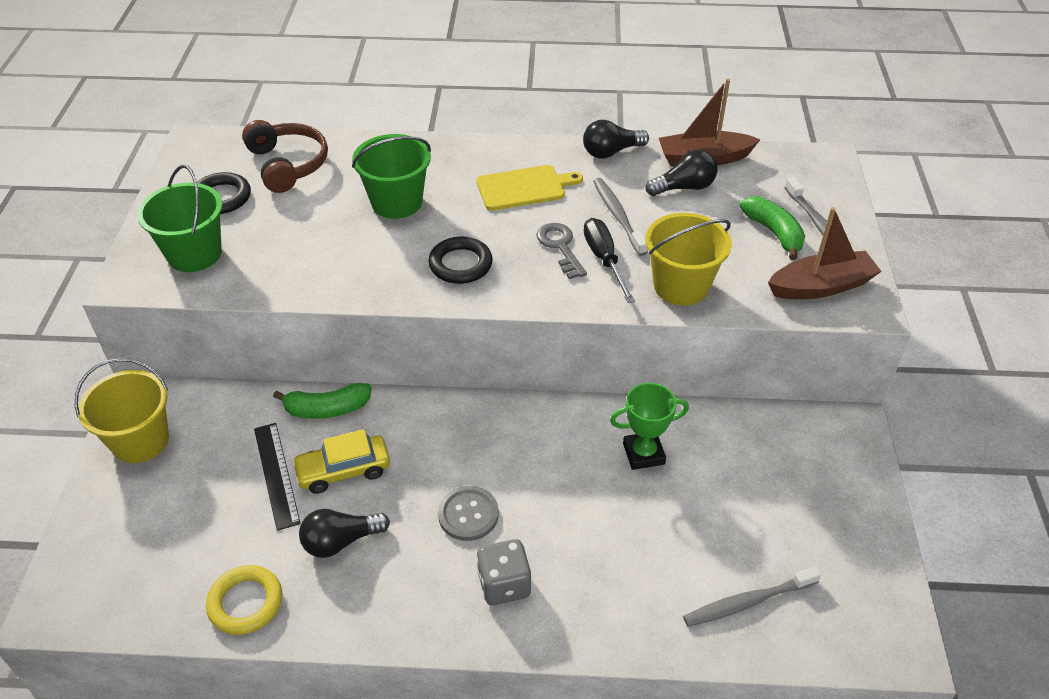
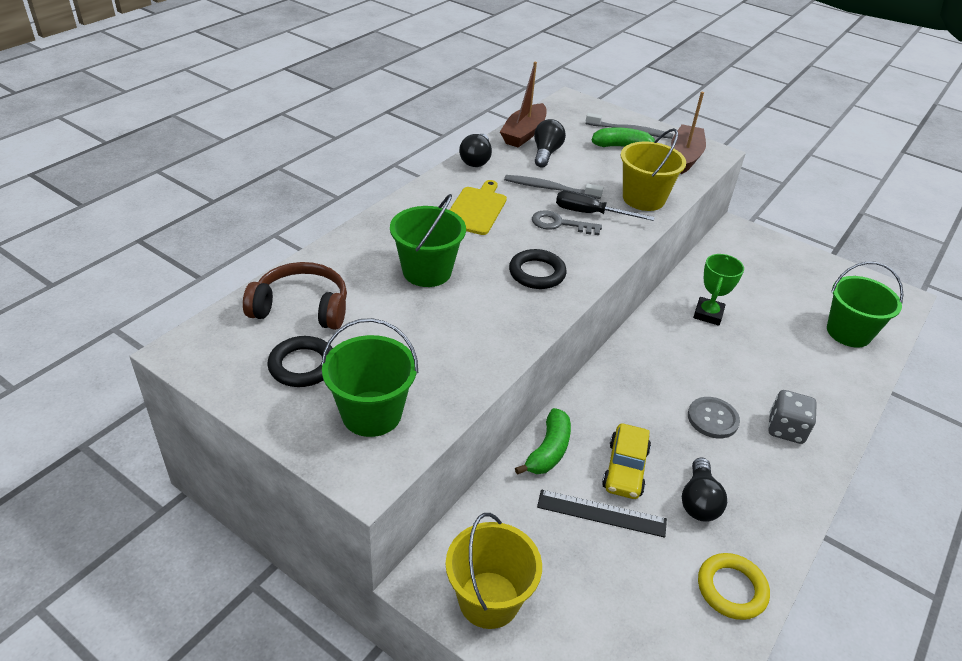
camera: 60 degrees left, 5 degrees down
grey toothbrush [683,566,822,627] -> green bucket [827,262,903,348]

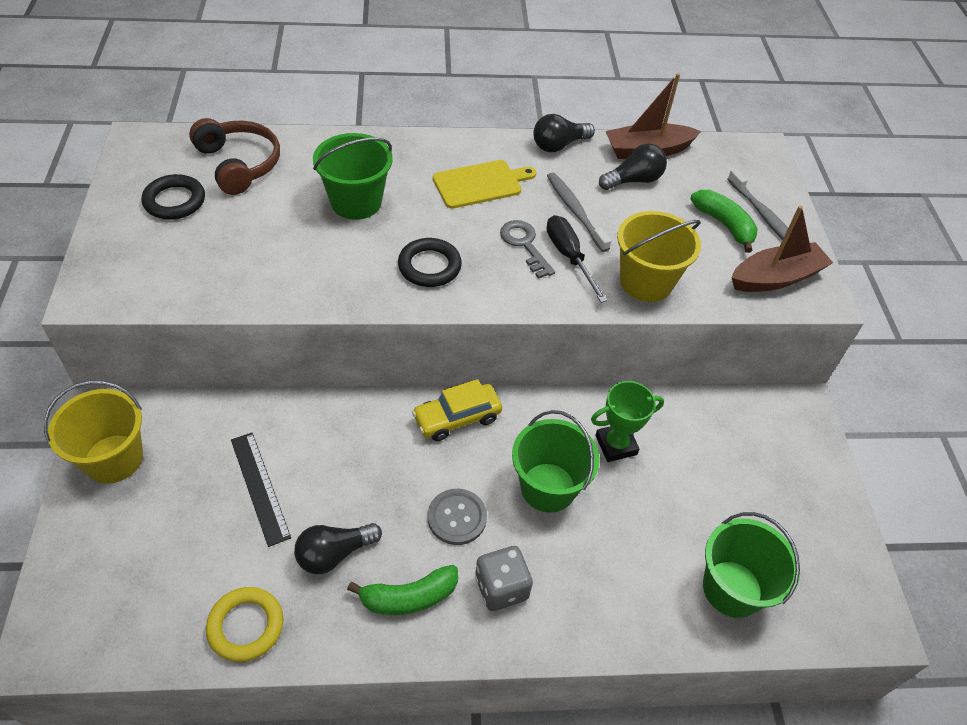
camera: 50 degrees right, 10 degrees up
green bucket [321,318,418,437] -> green bucket moved to [512,410,600,513]
green banana [515,408,571,475] -> green banana moved to [347,565,458,615]
yellow car [602,424,651,499] -> yellow car moved to [412,379,502,441]

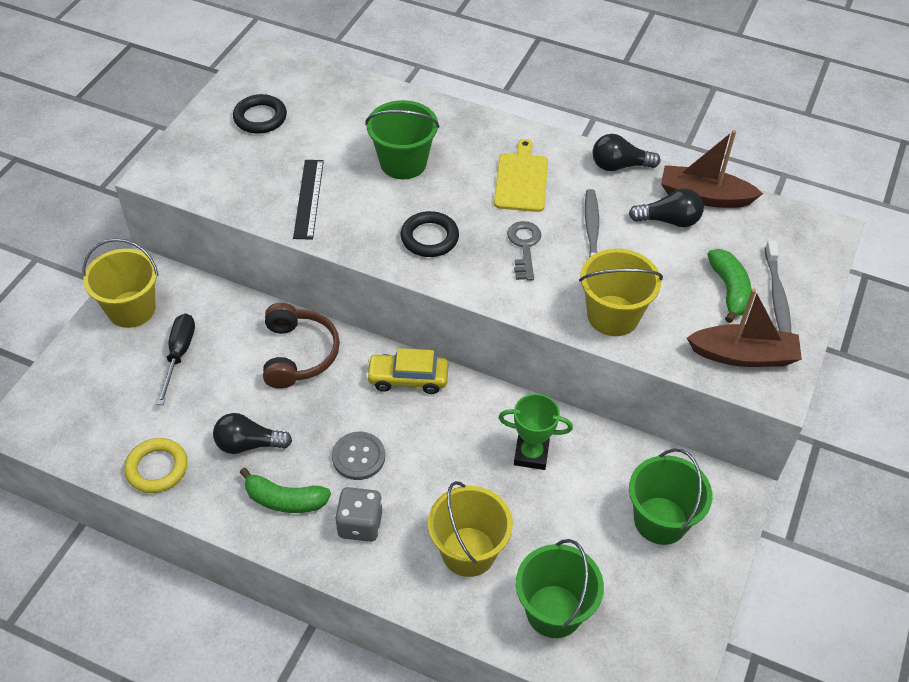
camera: 30 degrees right, 0 degrees up
brown headphones [189,118,280,195] -> brown headphones moved to [263,303,340,389]
black ruler [231,433,291,547] -> black ruler moved to [293,160,324,240]
yellow cutting board [433,160,537,209] -> yellow cutting board turned 90 degrees counterclockwise [494,139,548,212]
green bucket [512,410,600,513] -> green bucket moved to [629,448,712,545]
black screwdriver [546,215,608,303] -> black screwdriver moved to [157,314,195,405]
none -> yellow bucket [428,481,513,577]

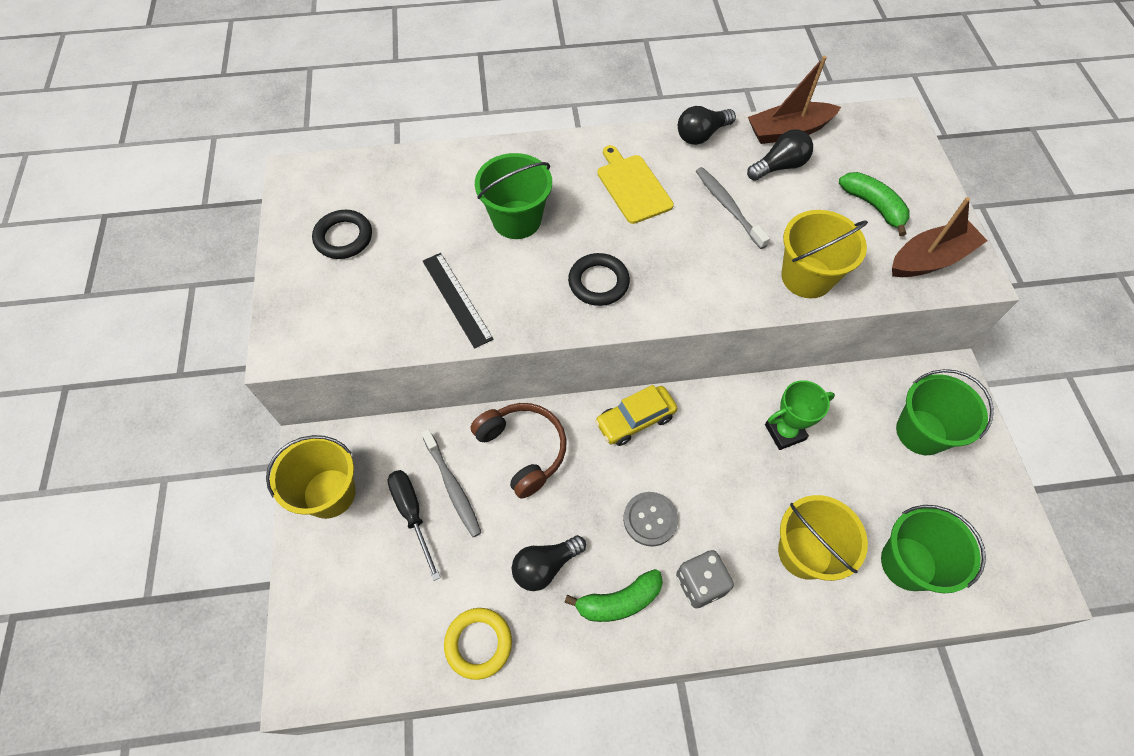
camera: 30 degrees left, 10 degrees up
grey key [507,221,541,281] -> none
grey toothbrush [765,240,791,333] -> grey toothbrush moved to [421,429,482,537]

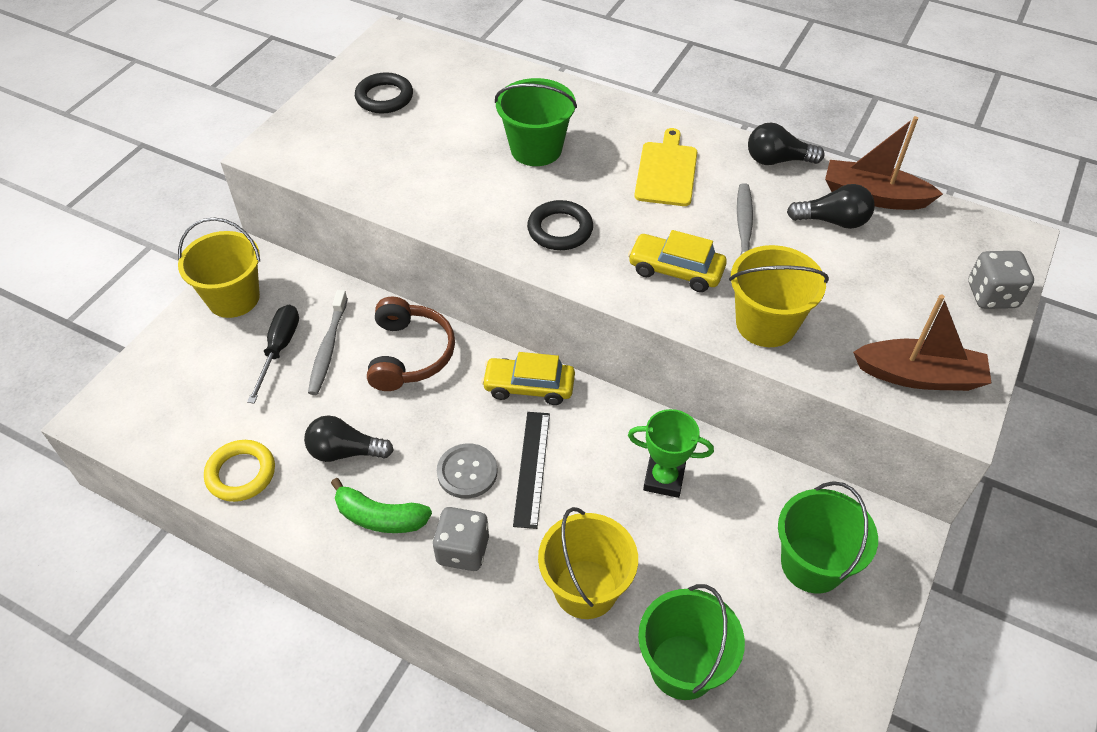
camera: 35 degrees right, 10 degrees down
black ruler [423,253,494,349] -> black ruler moved to [513,412,550,529]
green banana [839,172,910,236] -> none
none -> yellow car [628,230,727,292]
none -> grey dice [968,251,1034,309]

